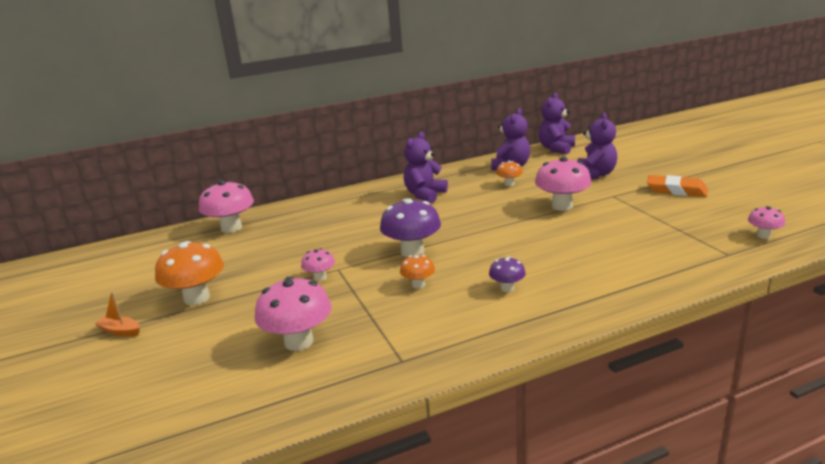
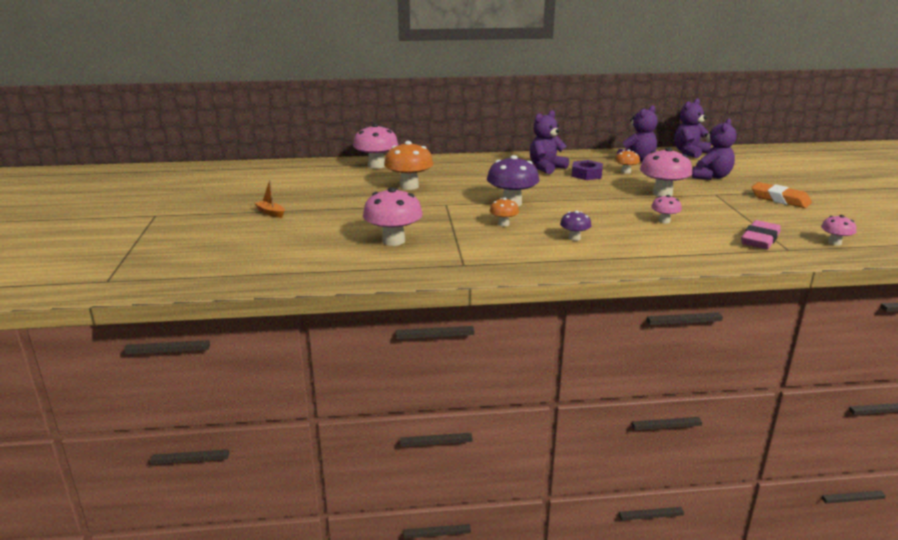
camera: 15 degrees right, 0 degrees up
orange mushroom [155,241,224,305] -> orange mushroom moved to [384,141,433,190]
pink mushroom [301,248,335,281] -> pink mushroom moved to [651,195,682,223]
none -> purple nut [571,160,603,180]
none -> pink eraser [741,220,781,249]

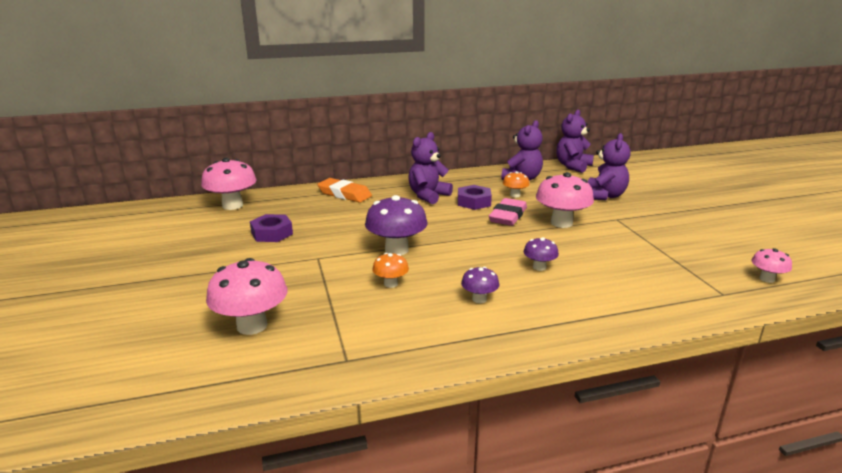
camera: 10 degrees left, 0 degrees up
orange boat [254,180,285,218] -> none
orange mushroom [384,141,433,190] -> purple nut [250,214,293,242]
pink mushroom [651,195,682,223] -> none
pink eraser [741,220,781,249] -> pink eraser moved to [489,198,527,226]
orange eraser [751,182,812,208] -> orange eraser moved to [317,178,372,203]
none -> purple mushroom [523,237,559,271]

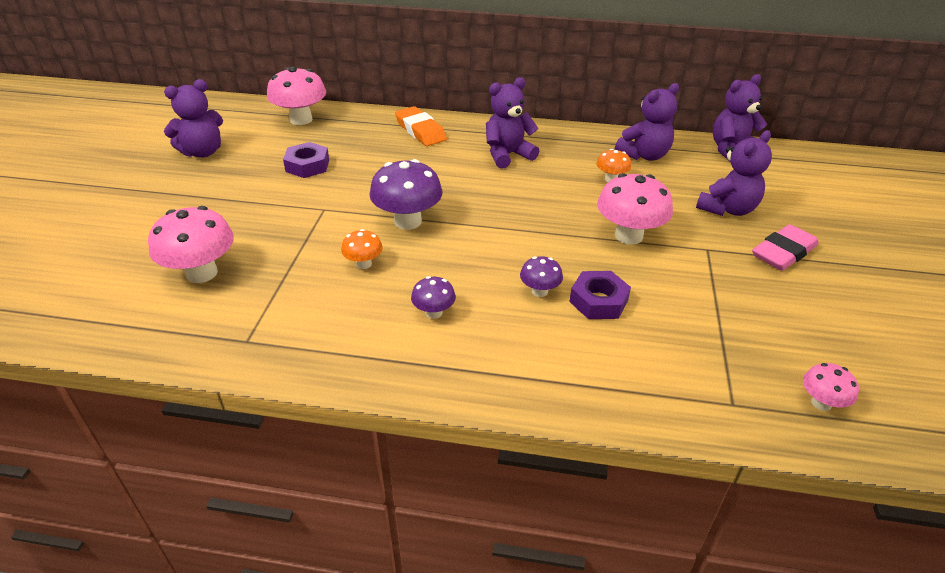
camera: 25 degrees right, 15 degrees up
purple nut [458,185,492,210] -> purple nut moved to [569,271,631,319]
pink eraser [489,198,527,226] -> pink eraser moved to [752,224,819,271]
none -> purple teddy bear [164,79,223,158]

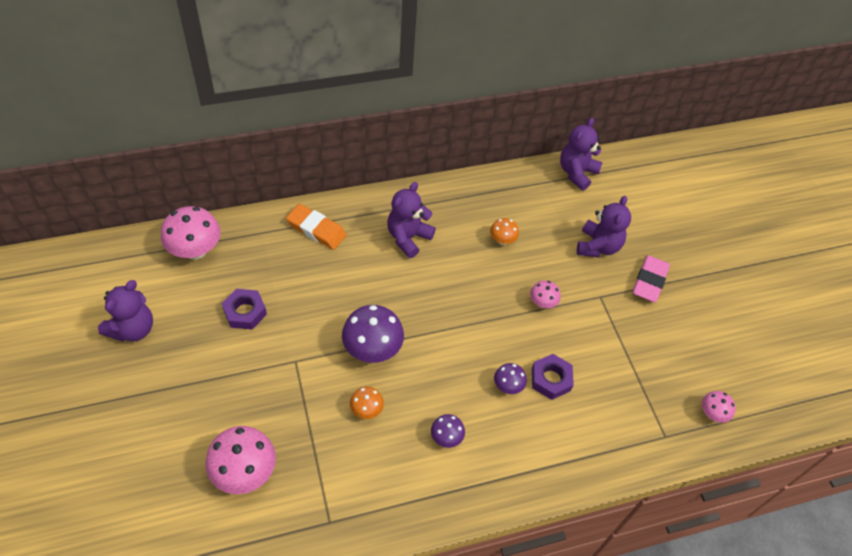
camera: 30 degrees left, 15 degrees up
pink mushroom [597,173,673,245] -> pink mushroom [530,280,561,308], size x0.53
purple teddy bear [615,83,679,161] -> none

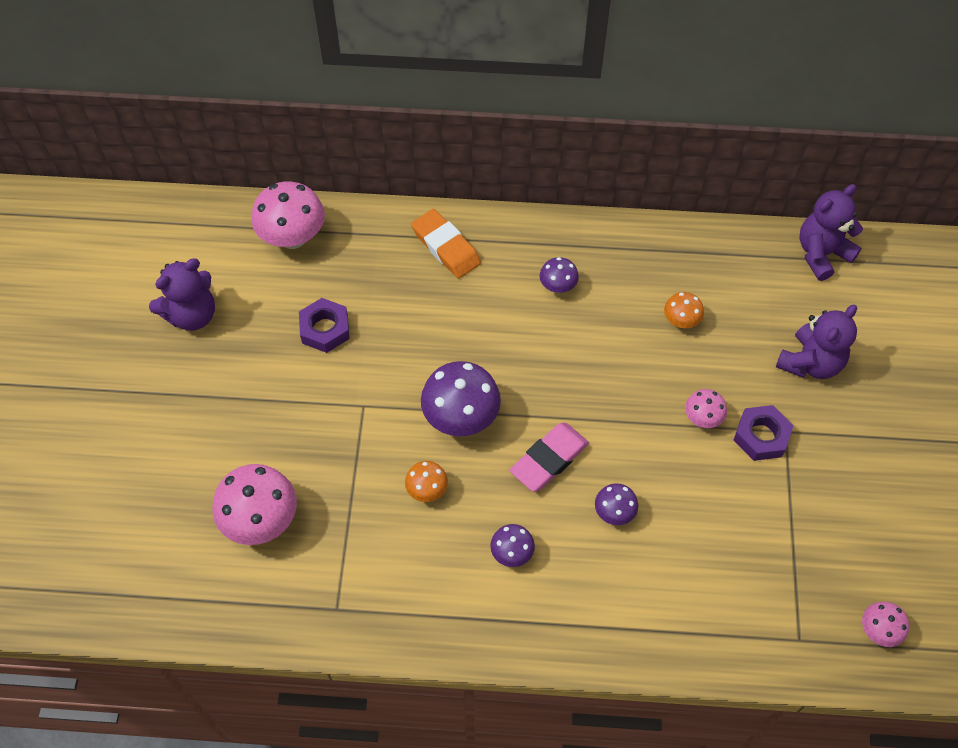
camera: 25 degrees right, 5 degrees up
purple teddy bear [387,182,436,258] -> purple mushroom [540,257,579,293]
purple nut [532,354,574,400] -> purple nut moved to [734,405,793,461]
pink eraser [633,255,670,303] -> pink eraser moved to [510,422,589,492]

